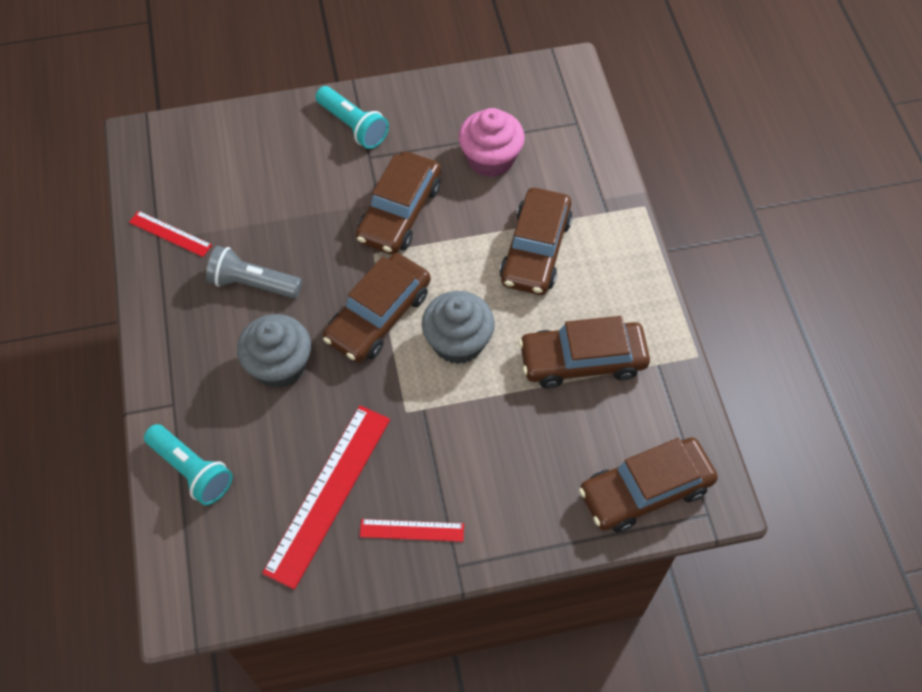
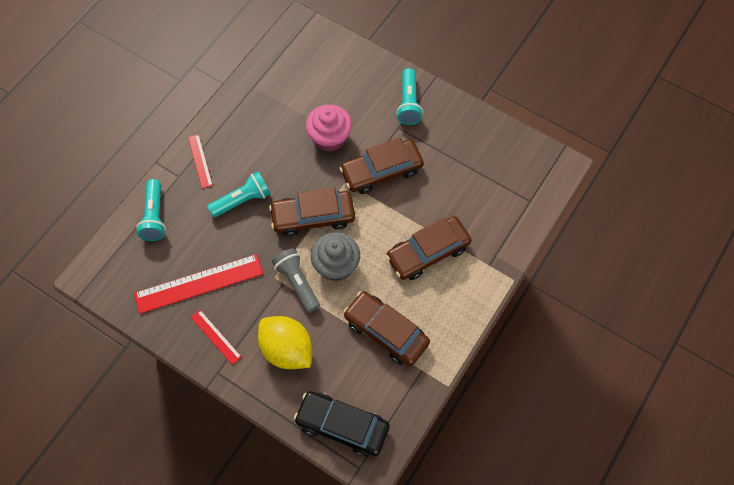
camera: 45 degrees right, 5 degrees up
red ruler [129,211,212,257] -> red ruler moved to [188,134,213,188]
grey flashlight [206,246,302,298] -> grey flashlight moved to [272,248,320,313]
grey cupcake [237,314,311,388] -> turquoise flashlight [207,172,271,217]
pink cupcake [458,108,525,177] -> pink cupcake moved to [306,104,352,152]
brown car [579,437,718,532] -> black car [294,391,390,457]
none -> yellow lemon [258,316,312,369]

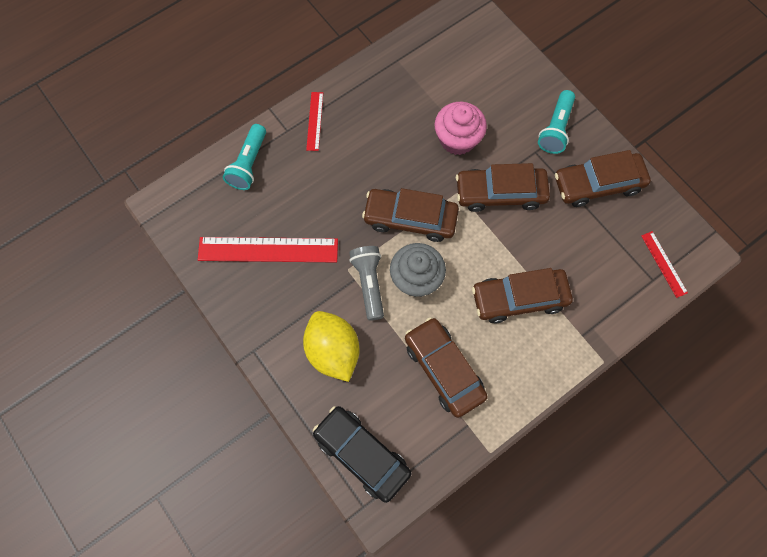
camera: 20 degrees right, 5 degrees up
red ruler [191,310,242,365] -> red ruler moved to [641,231,688,298]
turquoise flashlight [207,172,271,217] -> none
none -> brown car [555,150,651,207]

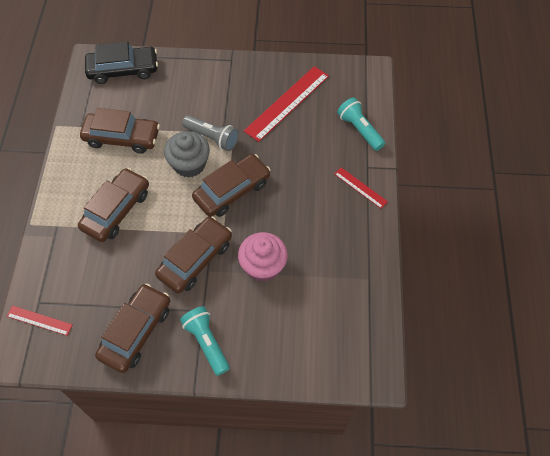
camera: 130 degrees right, 10 degrees down
yellow lemon [303,311,359,382] -> none

